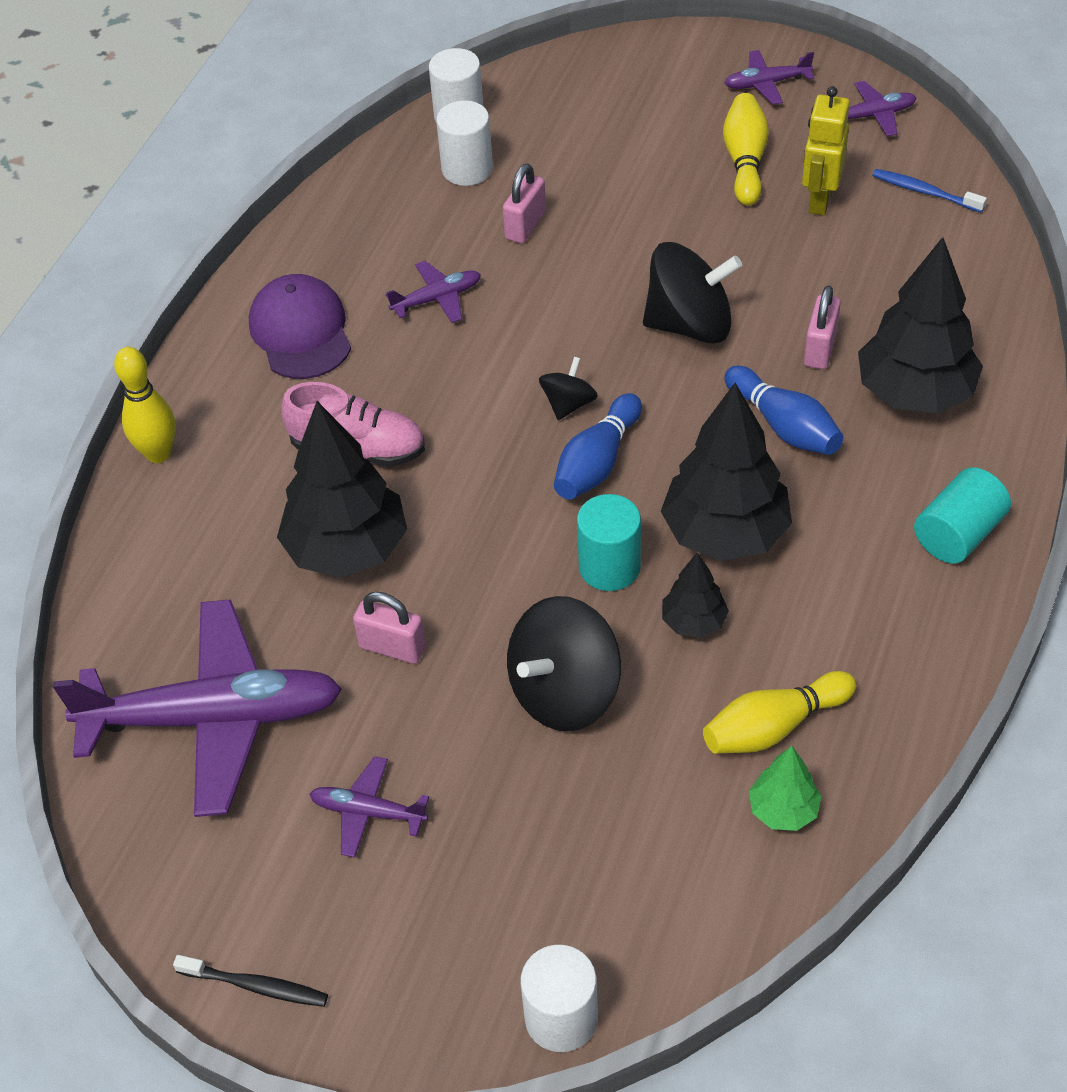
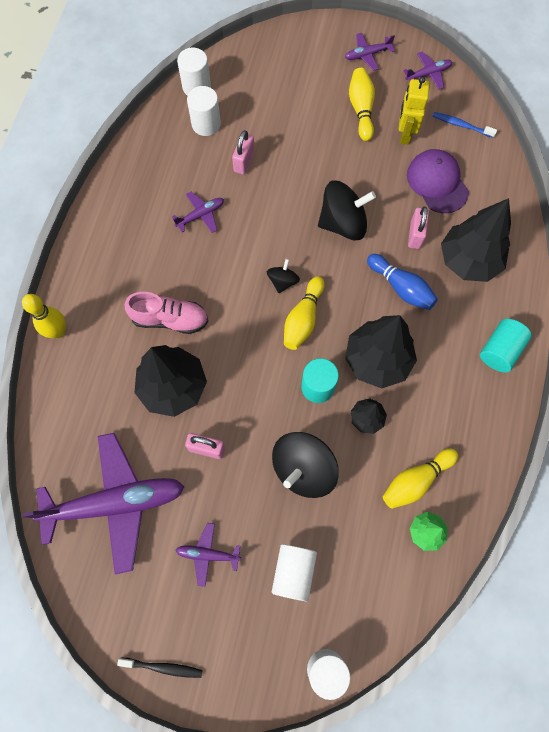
camera: 10 degrees left, 20 degrees up
purple cap [249,274,351,379] -> purple cap moved to [407,149,469,213]
blue bowling pin [554,393,642,499] -> yellow bowling pin [284,276,324,350]
none -> white cylinder [272,544,317,601]

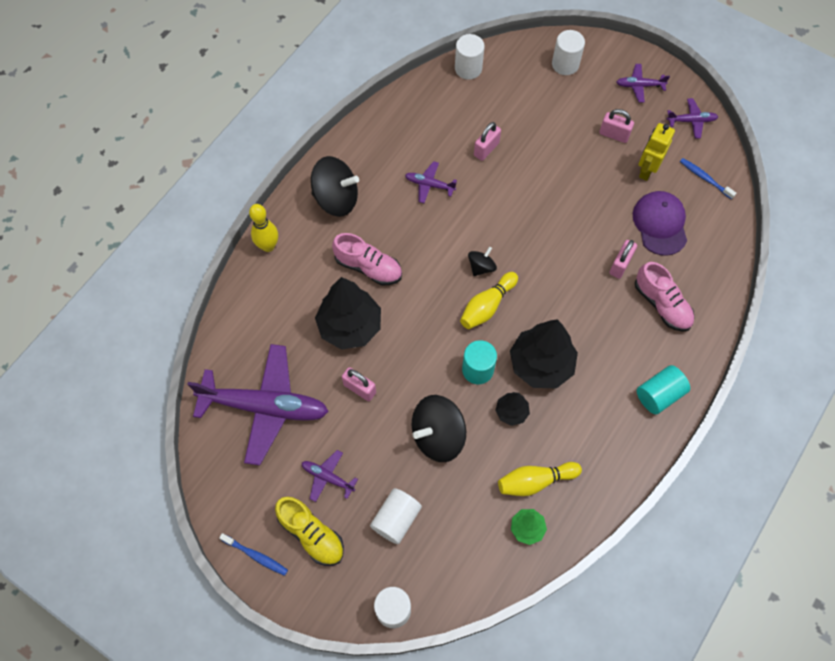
camera: 20 degrees right, 5 degrees down
black toothbrush [117,658,203,678] -> blue toothbrush [219,533,288,576]
purple plane [172,192,224,233] -> purple plane turned 150 degrees counterclockwise [405,161,457,203]
white cylinder [187,86,221,136] -> white cylinder moved to [552,30,585,75]
black spinning top [318,181,376,241] -> black spinning top moved to [311,156,359,217]
yellow bowling pin [349,68,375,141] -> pink padlock [599,109,634,143]
blue bowling pin [367,254,438,310] -> none
black tree [441,198,511,282] -> pink shoe [635,262,695,332]
none -> yellow shoe [275,496,344,566]

